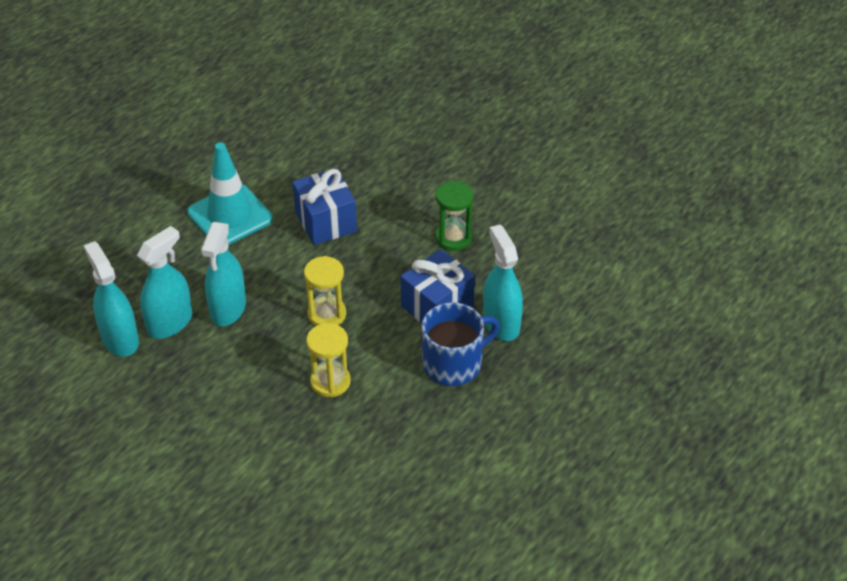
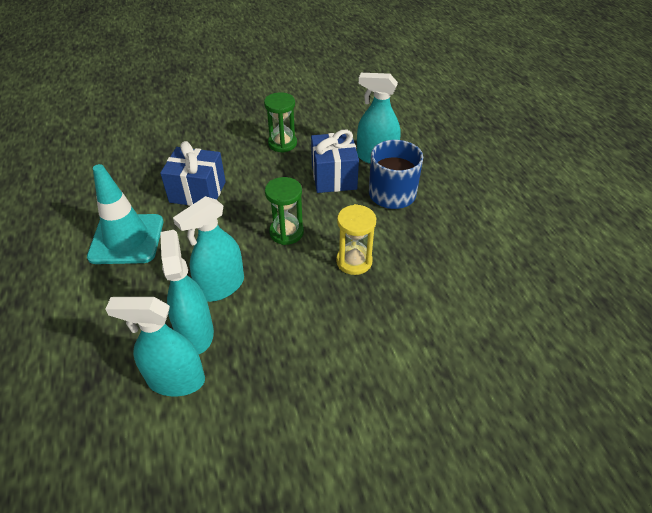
camera: 55 degrees left, 0 degrees up
turquoise spray bottle [201,222,246,326] -> turquoise spray bottle turned 90 degrees clockwise [173,196,244,302]
yellow hourglass [304,256,346,326] -> green hourglass [265,177,304,245]

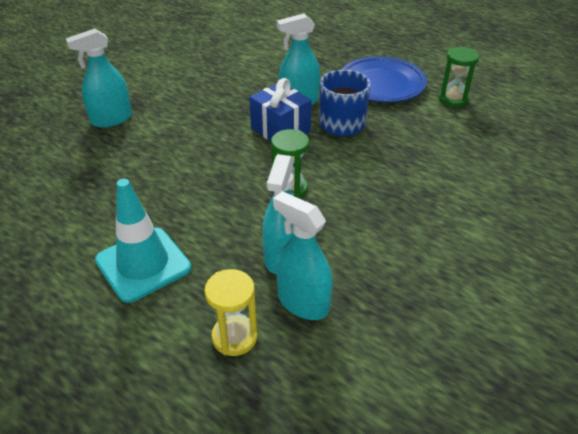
camera: 35 degrees left, 5 degrees down
turquoise spray bottle [105,297,205,396] -> turquoise spray bottle moved to [66,29,132,128]
blue gift [160,141,226,206] -> none
green hourglass [264,92,297,153] -> green hourglass moved to [439,47,479,107]
yellow hourglass [336,204,376,275] -> yellow hourglass moved to [204,269,257,356]
none -> blue plate [341,57,427,102]

